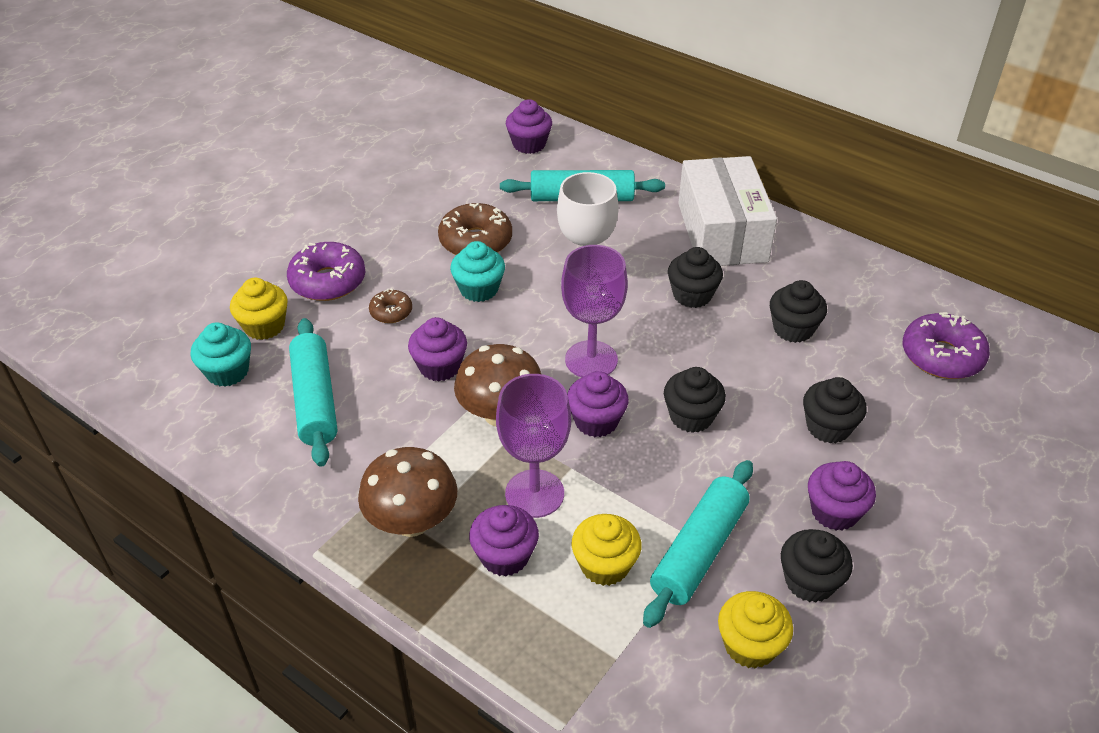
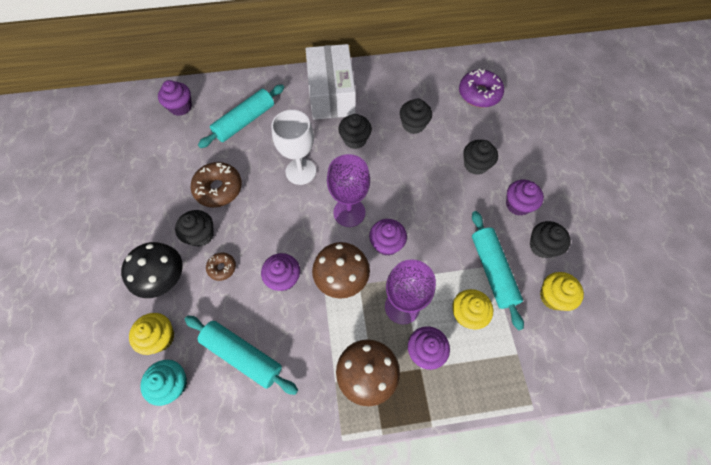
camera: 45 degrees left, 20 degrees up
purple donut [287,242,365,301] -> black mushroom [121,242,183,298]
turquoise cupcake [450,241,505,302] -> none
black cupcake [664,367,726,433] -> black cupcake moved to [175,210,214,247]
white box [678,156,777,266] -> white box turned 45 degrees clockwise [306,44,356,120]

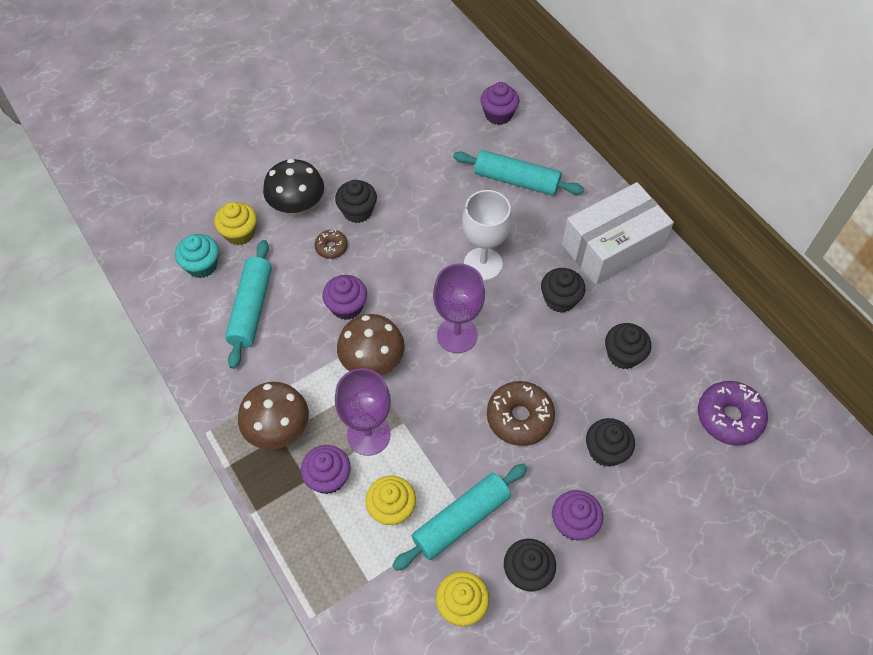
camera: 65 degrees right, 5 degrees down
brown donut [191,162,242,208] -> brown donut moved to [487,381,555,446]
purple cupcake [369,219,407,256] -> none

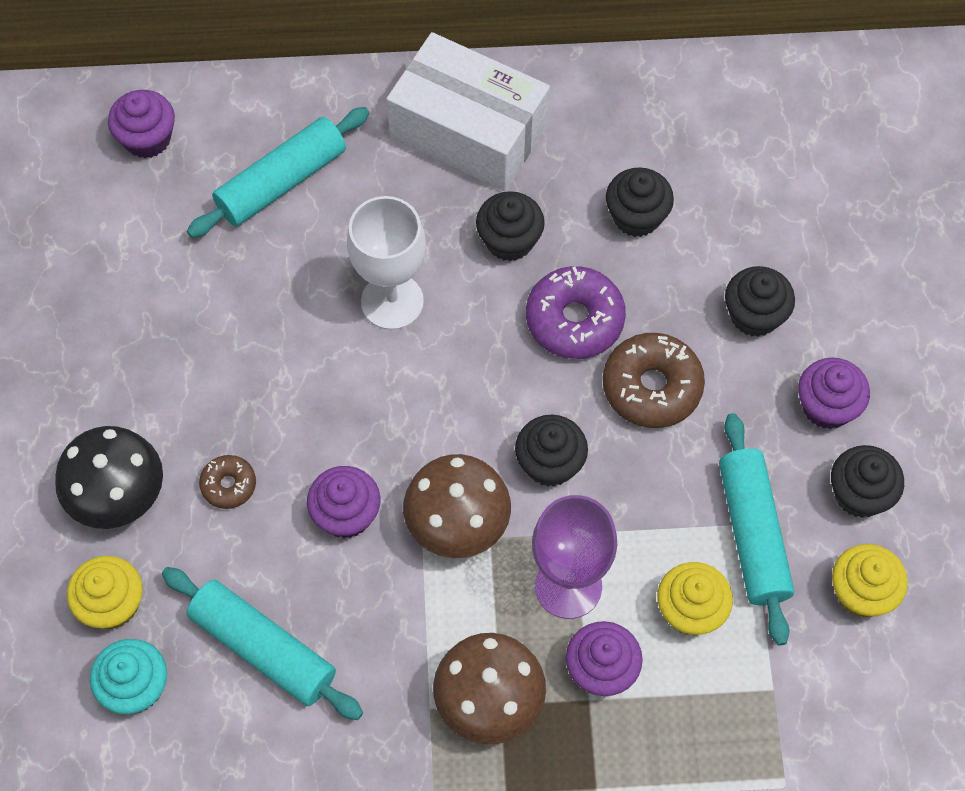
camera: 60 degrees left, 5 degrees up
black cupcake [335,180,377,223] -> black cupcake moved to [515,415,588,487]
purple goblet [433,263,485,353] -> none
white box [562,182,674,285] -> white box turned 60 degrees counterclockwise [386,32,550,191]
purple donut [698,381,768,446] -> purple donut moved to [526,266,626,359]

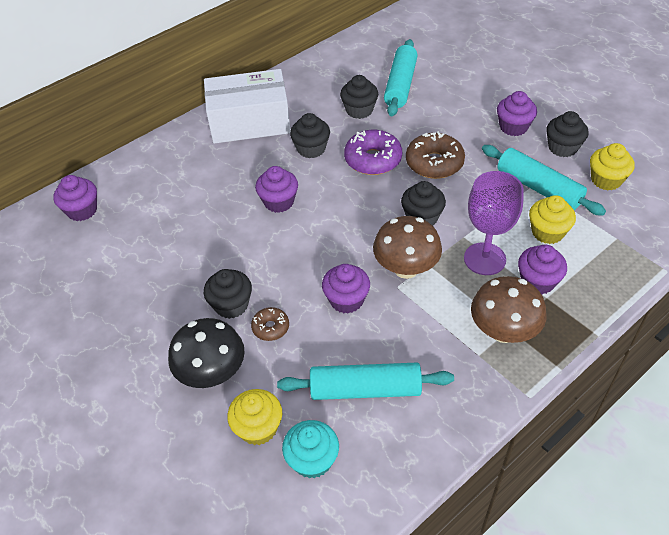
camera: 35 degrees left, 15 degrees down
turquoise rolling pin [187,107,370,238] -> turquoise rolling pin moved to [384,39,418,116]
white goblet [347,196,426,330] -> purple cupcake [255,166,298,213]
black cupcake [725,266,795,337] -> black cupcake moved to [204,269,252,319]

